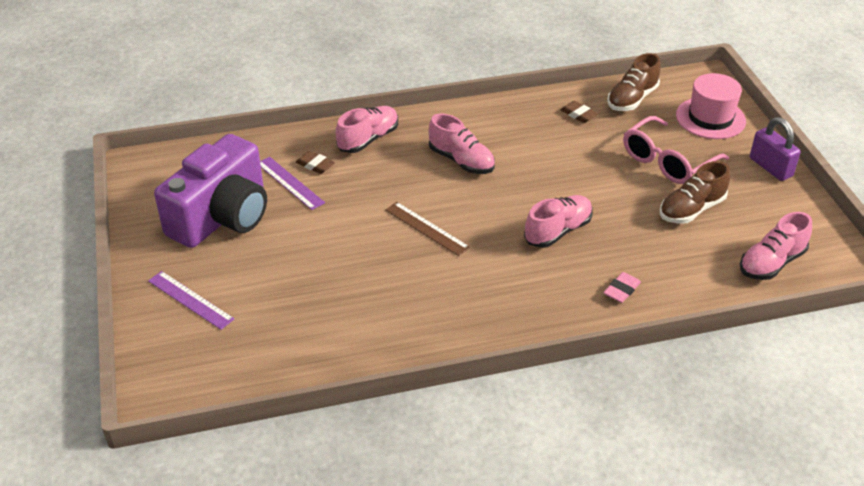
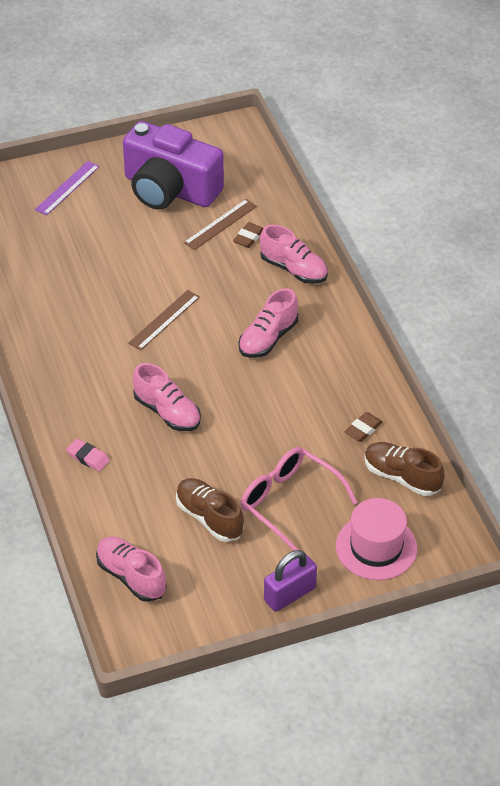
camera: 85 degrees right, 5 degrees up
purple ruler [260,157,325,210] -> brown ruler [184,199,257,250]

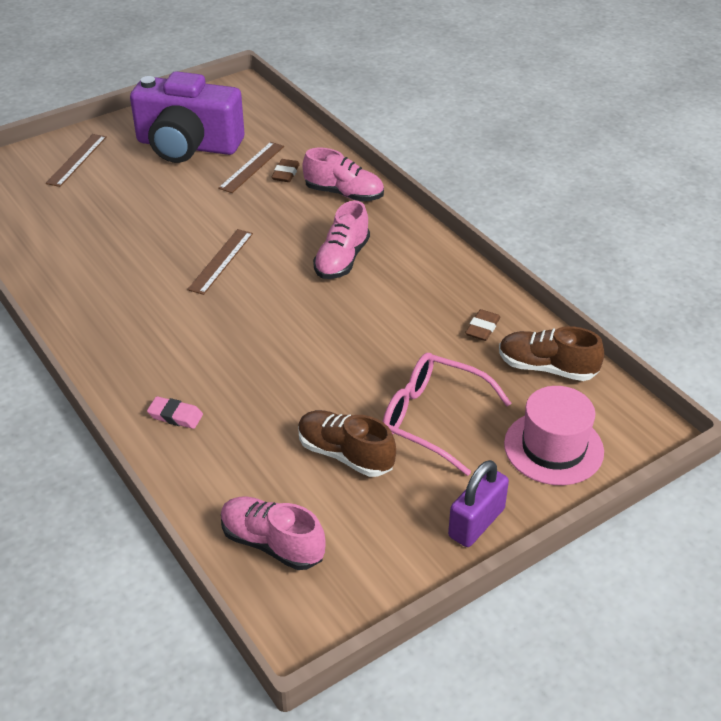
camera: 15 degrees left, 5 degrees down
purple ruler [35,161,100,215] -> brown ruler [46,134,107,187]
pink shoe [133,363,201,431] -> none

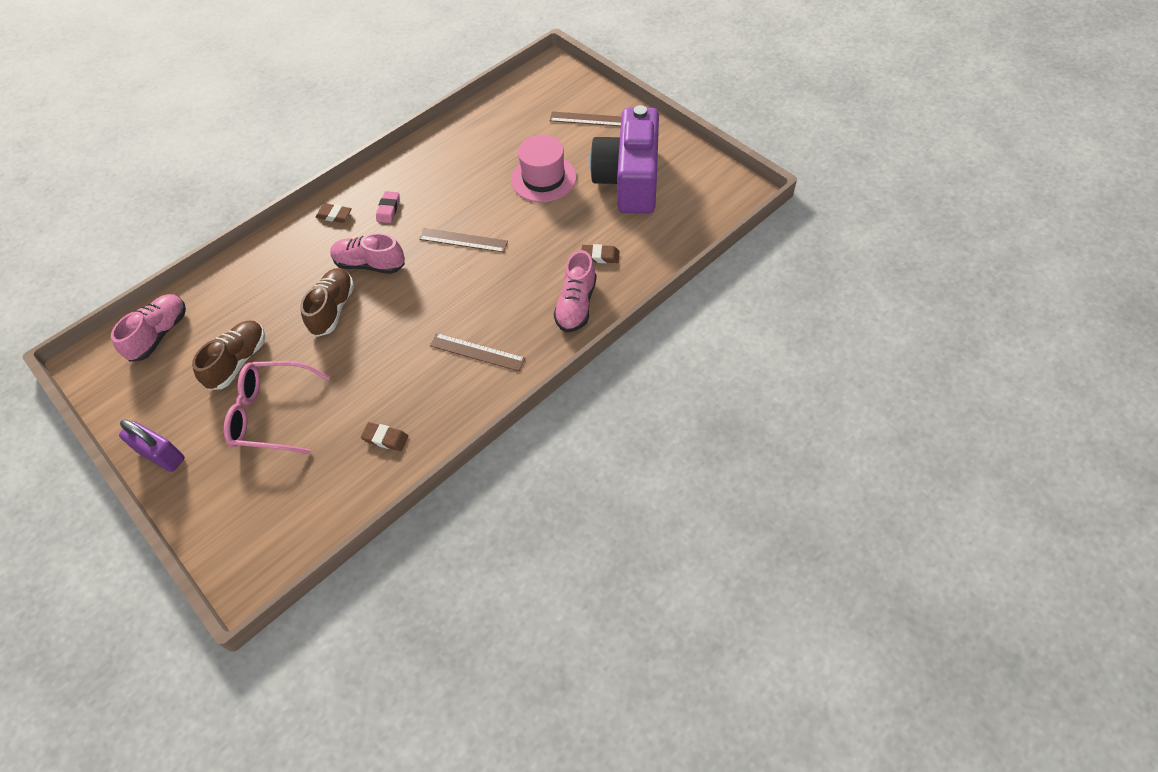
camera: 85 degrees right, 15 degrees up
pink eraser [147,396,203,429] -> pink eraser moved to [376,191,400,223]
brown ruler [218,142,284,193] -> brown ruler moved to [430,333,525,371]
pink shoe [313,201,370,279] -> pink shoe moved to [330,233,405,274]
pink glasses [382,353,511,476] -> pink glasses turned 105 degrees counterclockwise [224,361,330,454]
brown shoe [499,326,604,381] -> brown shoe moved to [300,268,354,337]
pink hat [504,386,604,485] -> pink hat moved to [511,135,577,202]
none -> brown eraser [316,203,352,223]

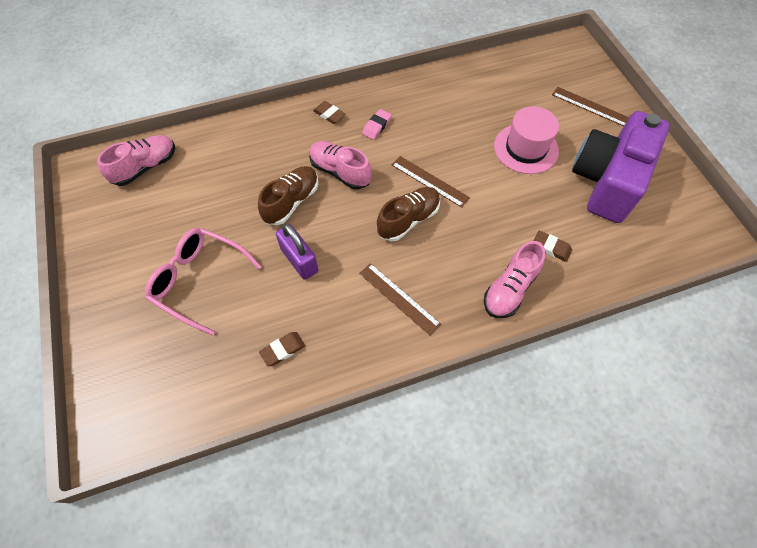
camera: 20 degrees right, 5 degrees up
purple padlock [119,419,185,472] -> purple padlock moved to [276,223,319,280]
brown shoe [192,320,265,390] -> brown shoe moved to [377,187,440,241]
brown eraser [361,422,408,451] -> brown eraser turned 75 degrees counterclockwise [259,332,305,366]

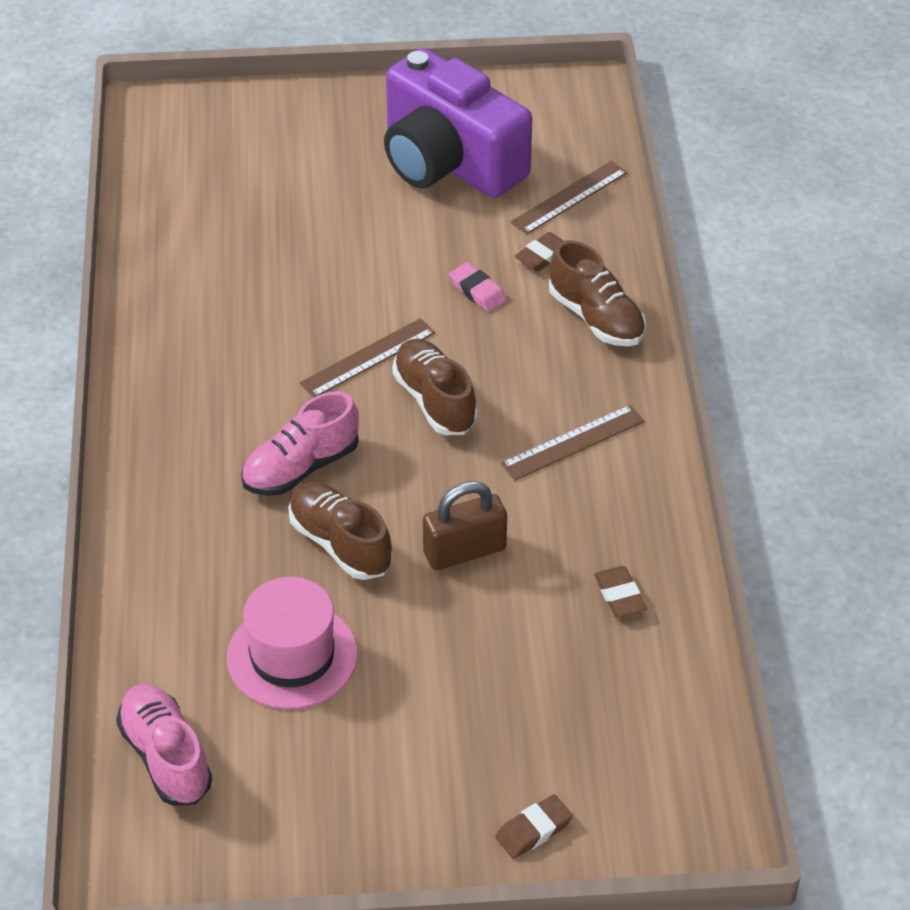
camera: 75 degrees left, 15 degrees down
pink glasses [145,228,262,336] -> none
purple padlock [276,223,319,280] -> brown padlock [423,481,507,570]
brown eraser [313,101,346,124] -> brown eraser moved to [495,794,573,859]
pink eraser [362,109,392,140] -> pink eraser moved to [449,262,507,312]
pink shoe [484,241,546,318] -> brown shoe [549,240,646,347]
pink hat [494,106,559,174] -> pink hat moved to [227,577,358,709]
brown ruler [552,87,629,126] -> brown ruler moved to [511,161,627,234]

